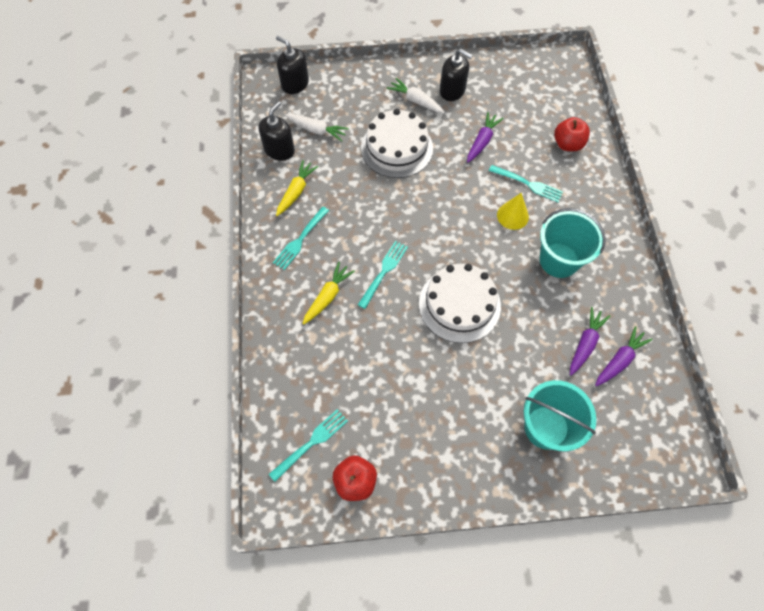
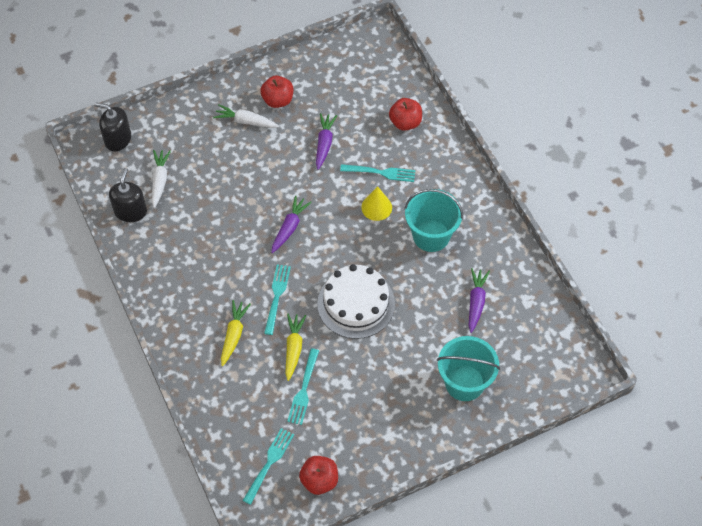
camera: 20 degrees left, 5 degrees down
turquoise fork [273,207,329,270] -> turquoise fork moved to [287,348,319,425]
yellow carrot [276,160,319,216] -> yellow carrot moved to [285,314,306,381]
white carrot [285,114,349,141] -> white carrot turned 90 degrees counterclockwise [152,150,171,208]
white cake [361,109,433,178] -> none
black soap dispenser [440,49,473,101] -> red apple [260,76,293,108]
purple carrot [595,326,653,386] -> purple carrot moved to [271,195,312,253]

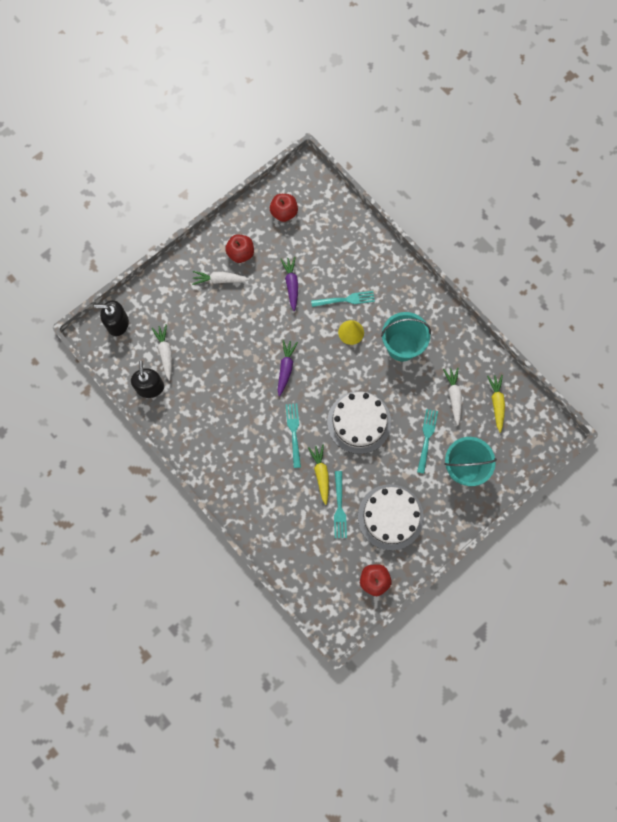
camera: 15 degrees left, 15 degrees up
yellow carrot [221,300,251,366] -> yellow carrot moved to [487,375,505,433]
turquoise fork [242,428,294,505] -> turquoise fork moved to [417,409,438,474]
red apple [389,98,422,131] -> red apple moved to [270,194,298,222]
purple carrot [469,268,490,333] -> white carrot [443,367,462,425]
none -> white cake [358,484,424,550]

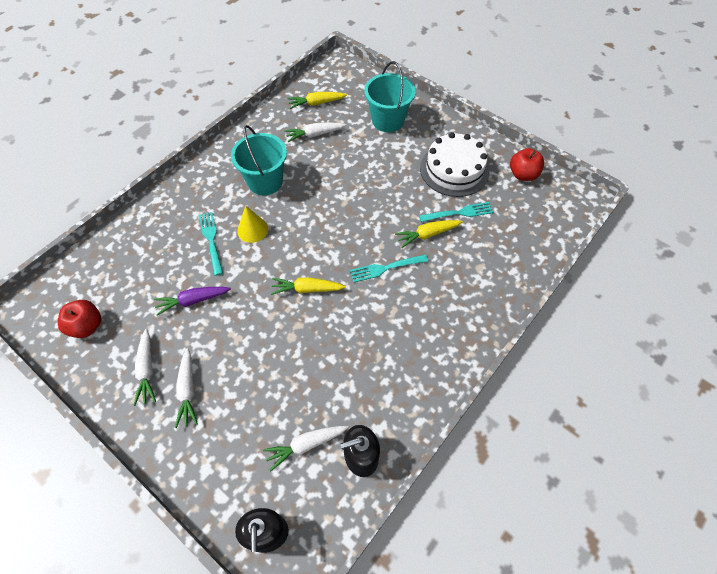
camera: 100 degrees left, 15 degrees down
red apple [225,235,254,263] -> white carrot [133,329,156,406]
purple carrot [278,340,298,397] -> yellow carrot [271,278,346,295]
white cake [327,391,391,454] -> none
turquoise fork [417,409,438,474] -> none

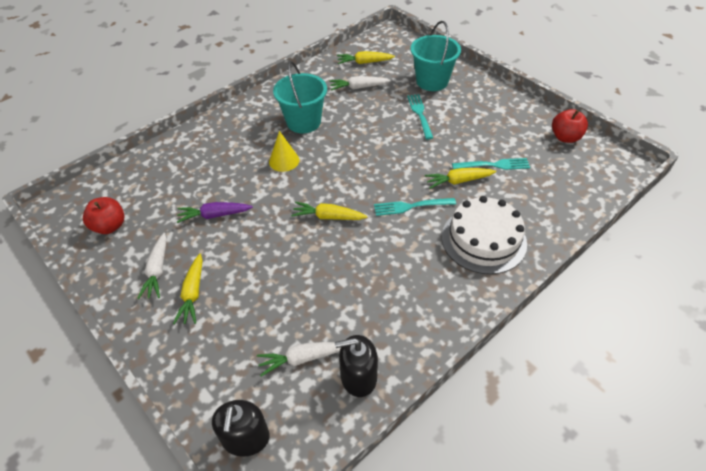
camera: 10 degrees right, 10 degrees down
white carrot [175,348,198,428] -> yellow carrot [173,254,203,324]
turquoise fork [199,212,223,276] -> turquoise fork moved to [407,94,433,139]
white cake [420,132,489,197] -> white cake moved to [442,196,527,274]

